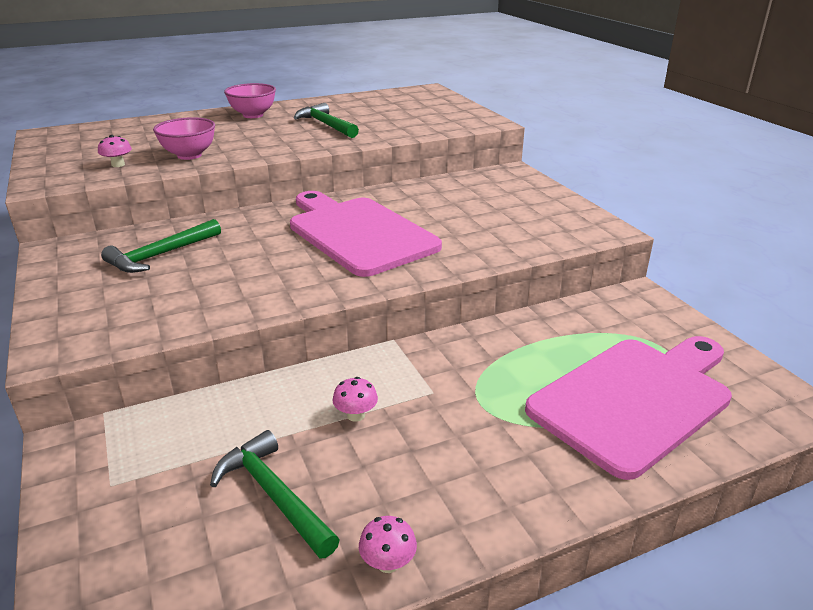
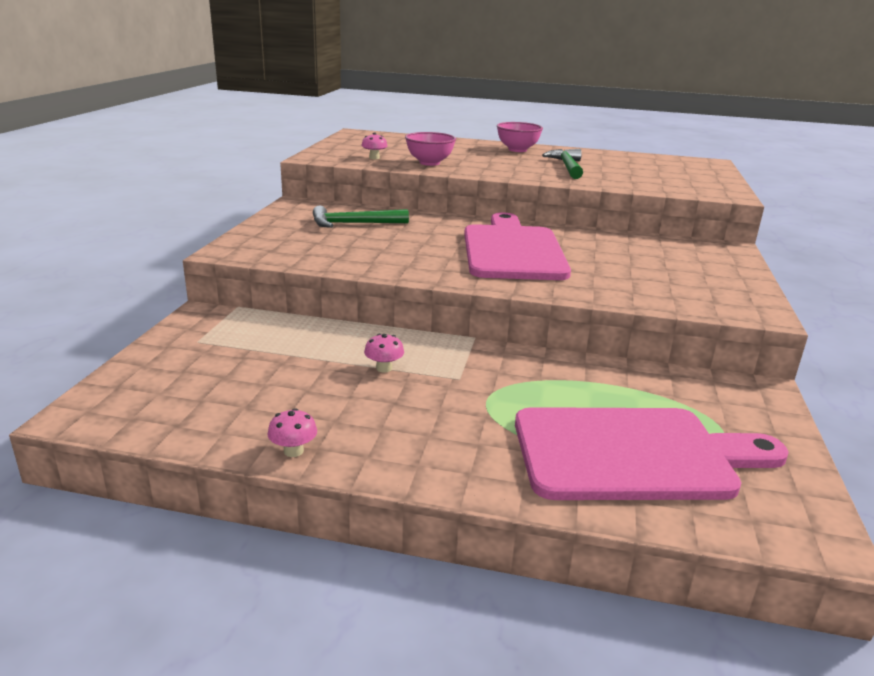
camera: 35 degrees right, 5 degrees down
green hammer [210,430,339,559] -> none

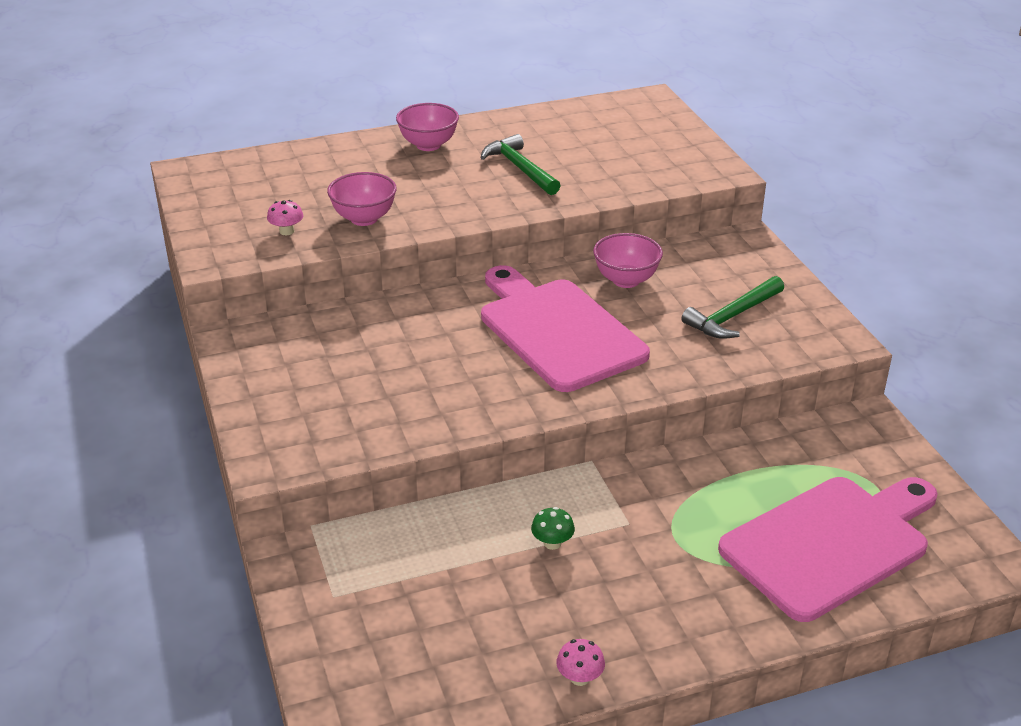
camera: 30 degrees left, 10 degrees up
green hammer [313,206,409,228] -> green hammer moved to [682,276,784,339]
pink mushroom [364,334,404,372] -> green mushroom [531,507,575,550]
none -> pink bowl [593,233,663,288]

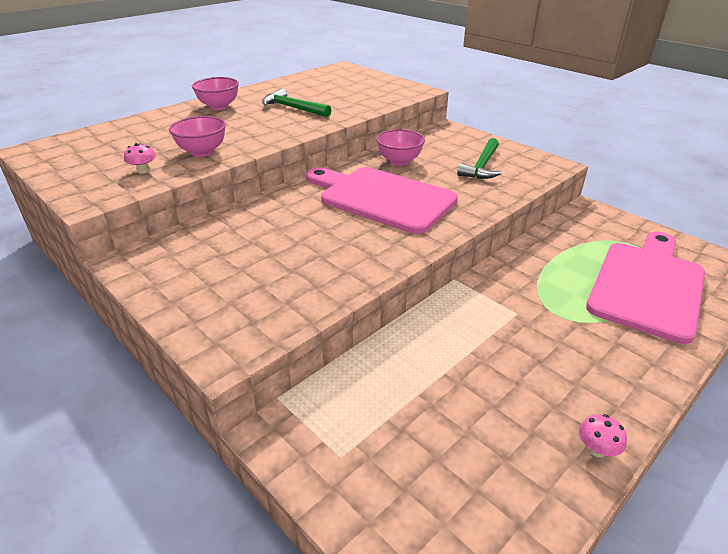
camera: 25 degrees left, 0 degrees up
green mushroom [531,507,575,550] -> none

